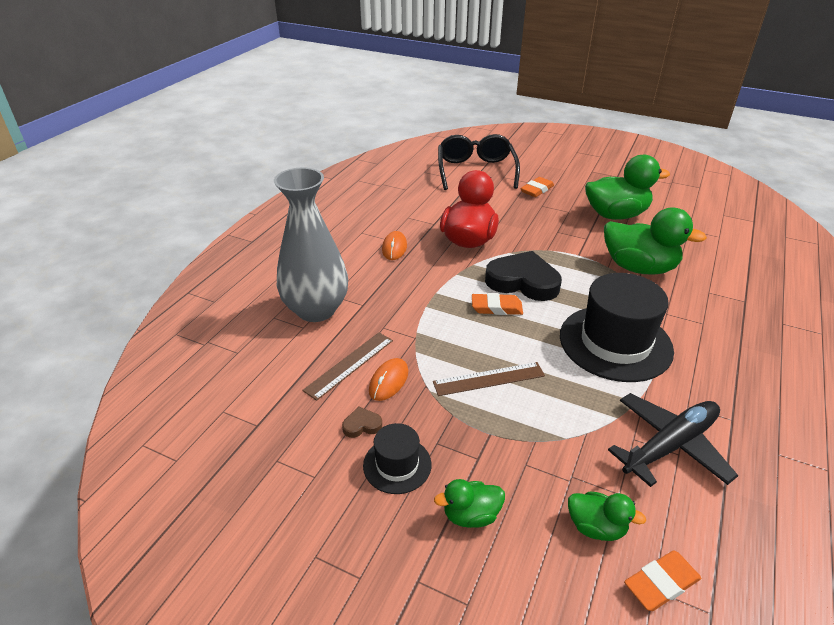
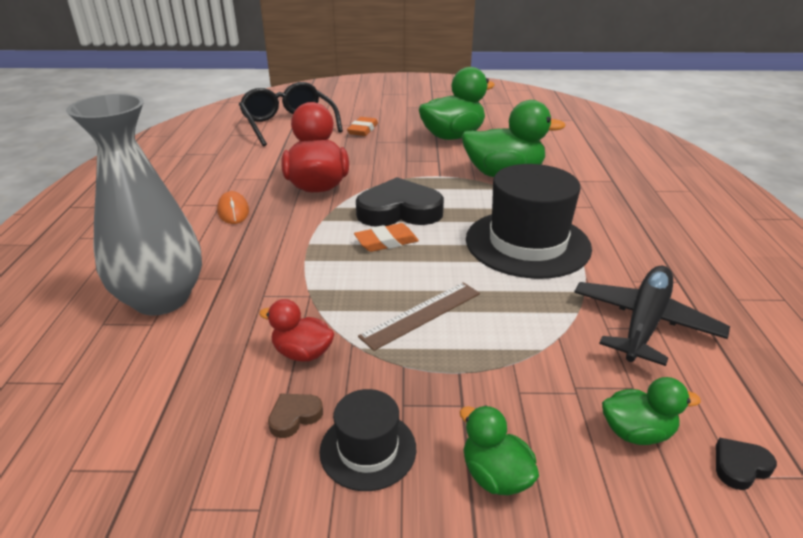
camera: 25 degrees left, 5 degrees down
brown ruler [302,332,393,401] -> none
orange mouse [369,358,408,401] -> red duck [259,299,334,362]
green duck [434,479,505,528] -> green duck turned 90 degrees clockwise [460,405,539,495]
orange eraser [624,551,701,611] -> black heart [716,437,777,490]

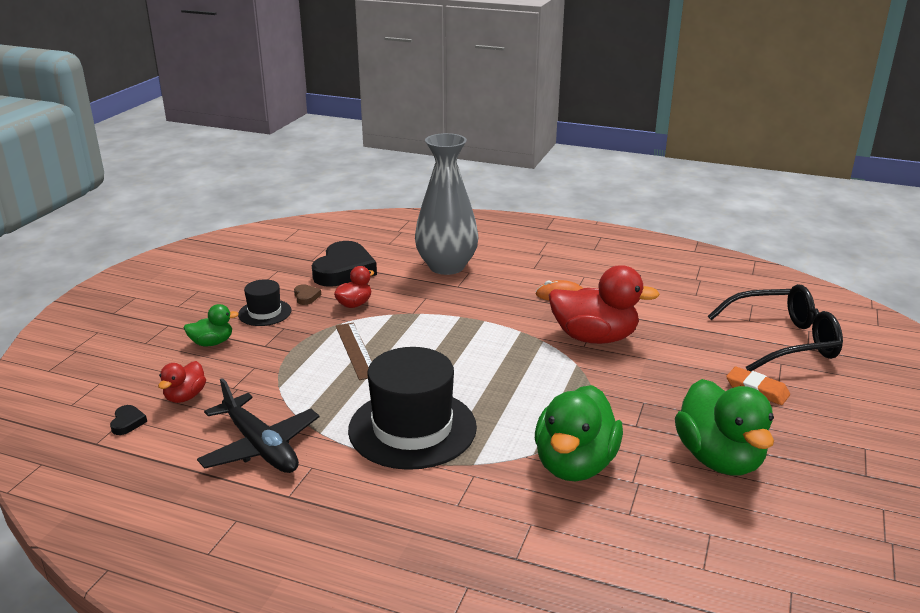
camera: 110 degrees right, 5 degrees down
orange eraser [354,223,419,252] -> none
black heart [356,177,444,227] -> black heart moved to [312,241,377,287]
green duck [602,377,701,445] -> red duck [158,361,206,403]

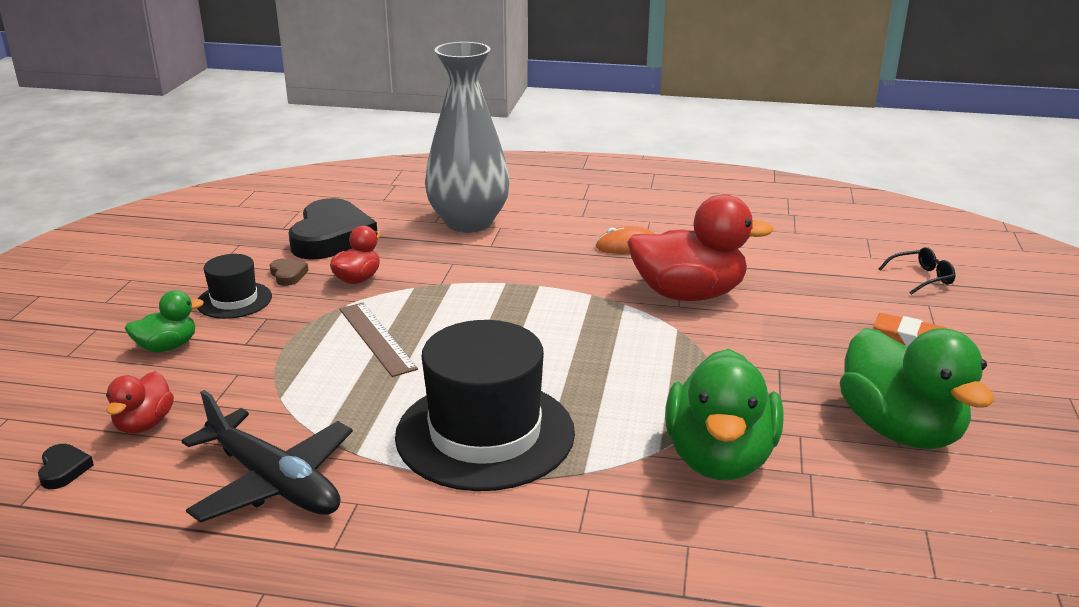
camera: 10 degrees left, 0 degrees up
black glasses [708,284,843,371] -> black glasses [879,247,956,295], size x0.42

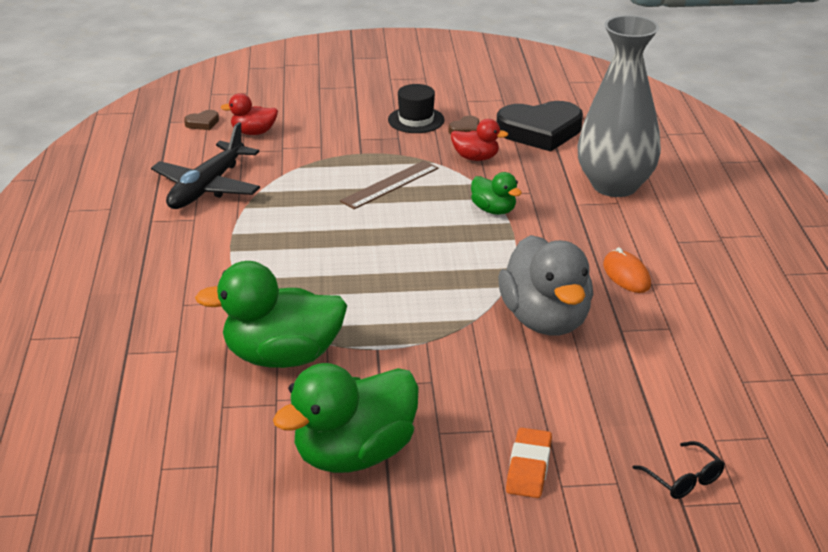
camera: 75 degrees right, 5 degrees up
black heart [38,444,94,489] -> brown heart [184,110,219,130]
green duck [125,290,204,352] -> green duck moved to [471,172,522,215]
black hat [395,320,575,491] -> none
red duck [627,194,774,301] -> grey duck [498,235,593,335]

